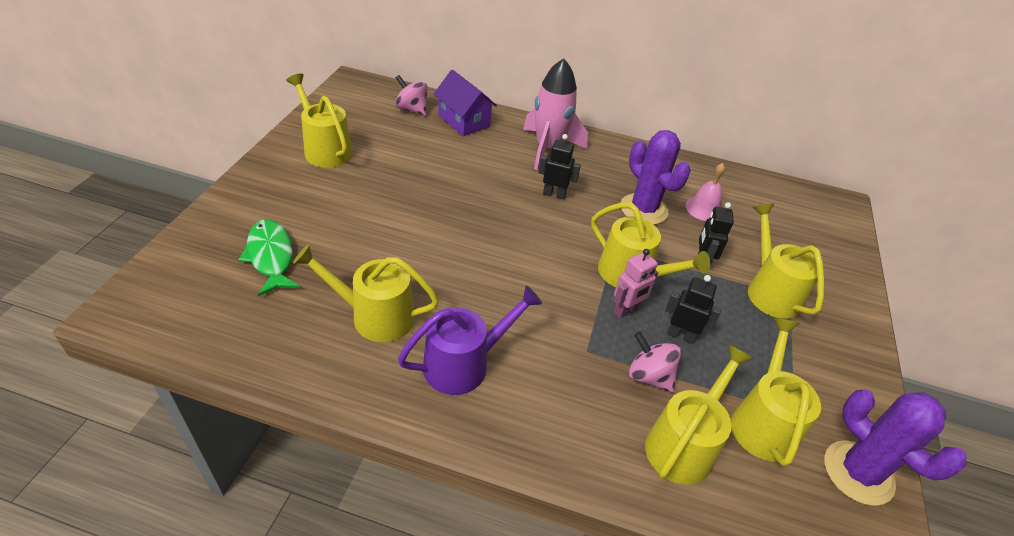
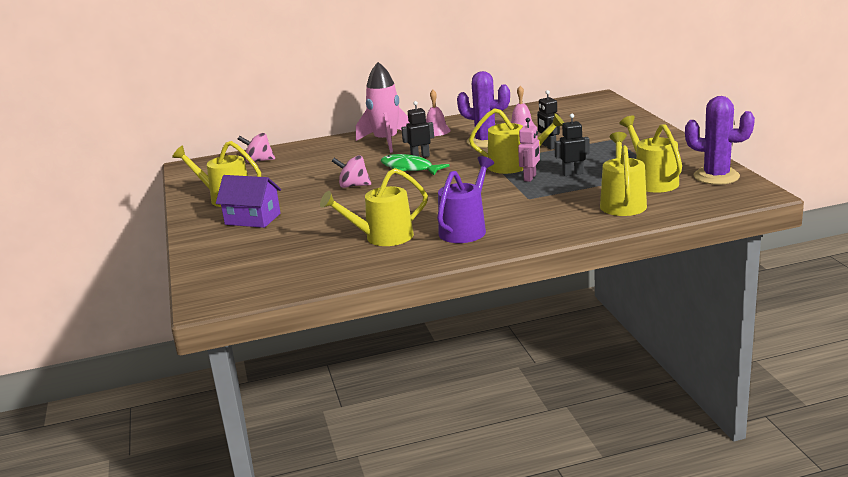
camera: 25 degrees left, 20 degrees down
green fish [238,219,300,296] -> green fish moved to [381,154,450,175]
purple house [434,70,497,136] -> purple house moved to [216,175,281,228]
pink spinning top [629,332,681,392] -> pink spinning top moved to [332,155,371,188]
yellow watering can [748,204,824,319] -> none
none -> pink bell [426,90,451,136]

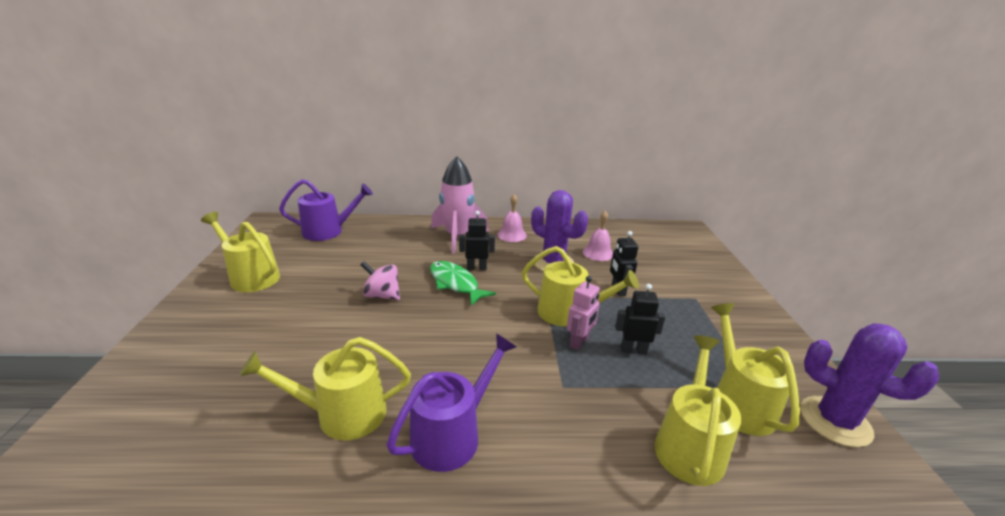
camera: 10 degrees right, 5 degrees up
purple house [216,175,281,228] -> none
pink spinning top [238,133,275,163] -> purple watering can [279,179,373,241]

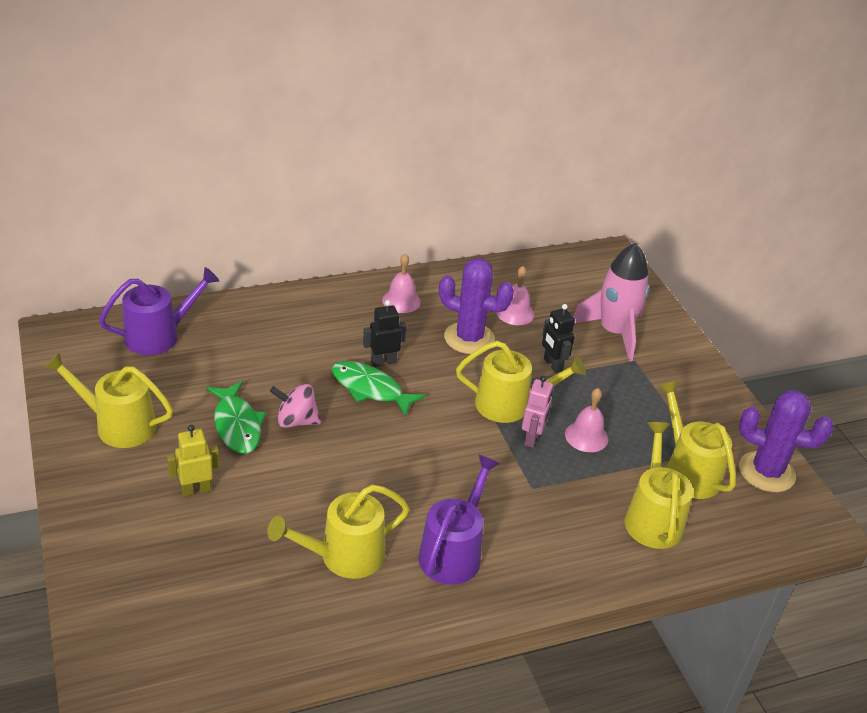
camera: 20 degrees left, 10 degrees up
pink rocket [431,157,489,254] -> pink rocket moved to [573,243,649,361]
black robot [615,284,665,355] -> pink bell [565,388,608,452]
none -> yellow robot [167,425,220,497]
none -> green fish [206,381,266,454]

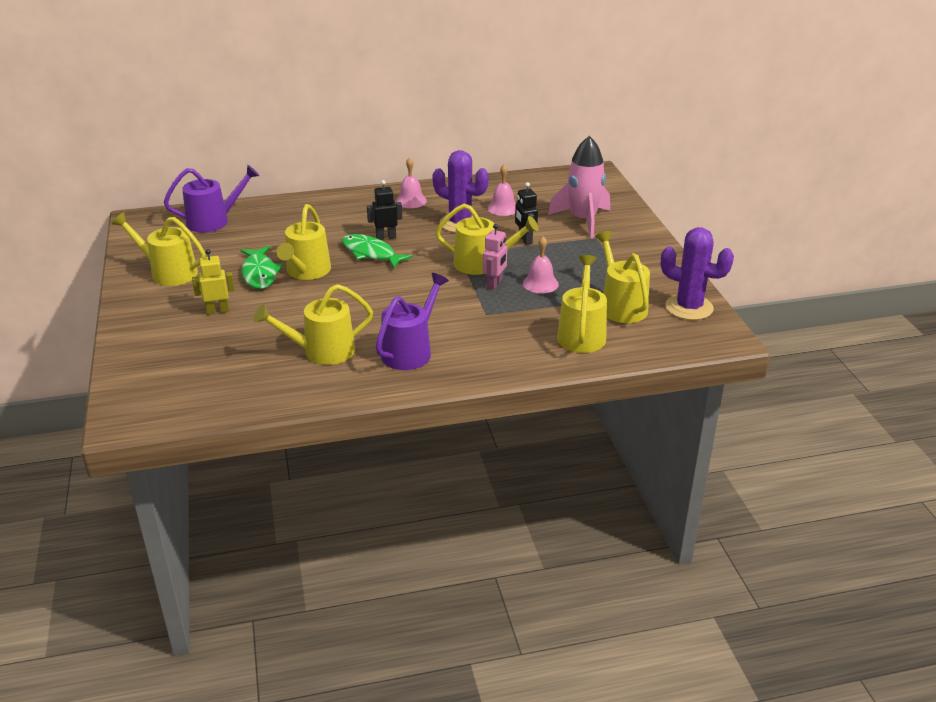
camera: 10 degrees right, 5 degrees down
pink spinning top [270,384,321,428] -> yellow watering can [277,204,331,280]

